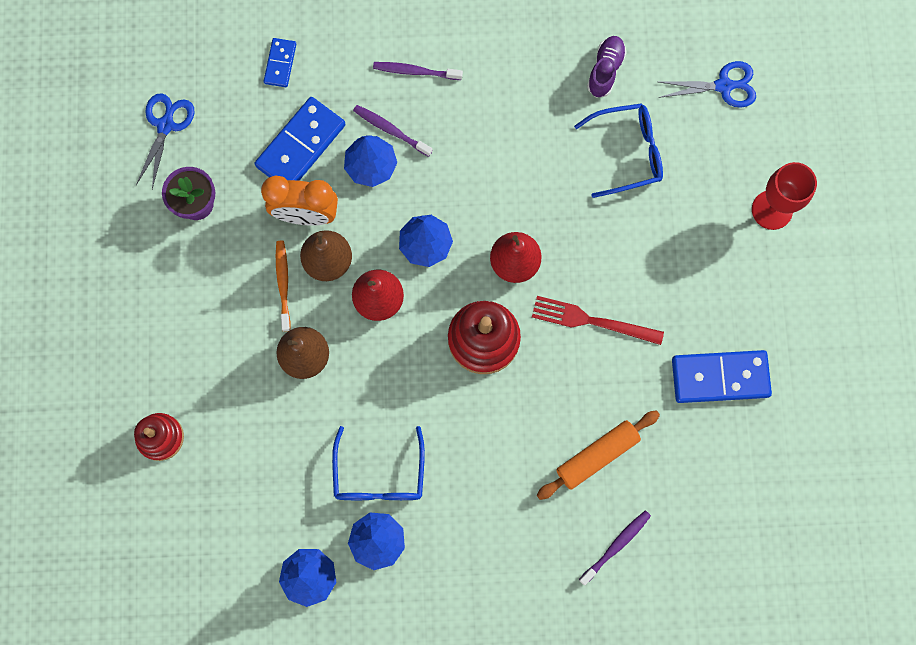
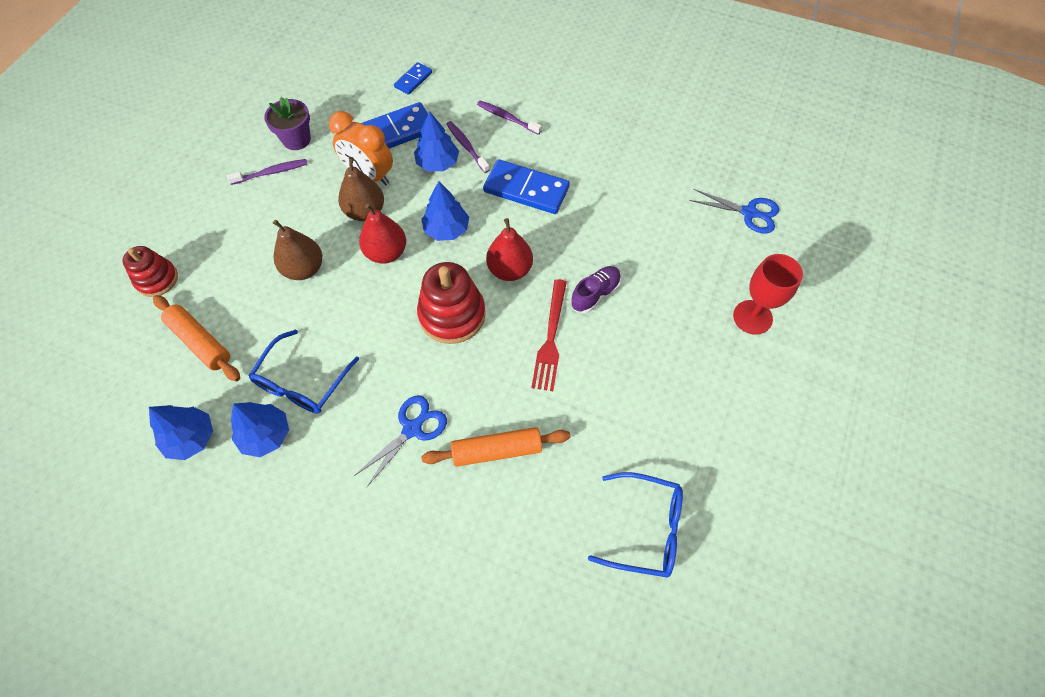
camera: 25 degrees right, 15 degrees down
blue scissors [136,93,195,189] -> blue scissors moved to [354,395,447,487]
orange toothbrush [276,241,291,332] -> none
red fork [532,296,664,345] -> red fork turned 120 degrees counterclockwise [531,279,567,391]
blue glasses [574,103,663,198] -> blue glasses moved to [588,472,683,578]
purple toothbrush [579,510,651,586] -> purple toothbrush moved to [227,159,307,185]
purple shoe [587,36,627,98] -> purple shoe moved to [571,266,621,313]
blue domino [672,350,772,403] -> blue domino moved to [483,159,570,214]
none -> orange rolling pin [153,295,240,381]

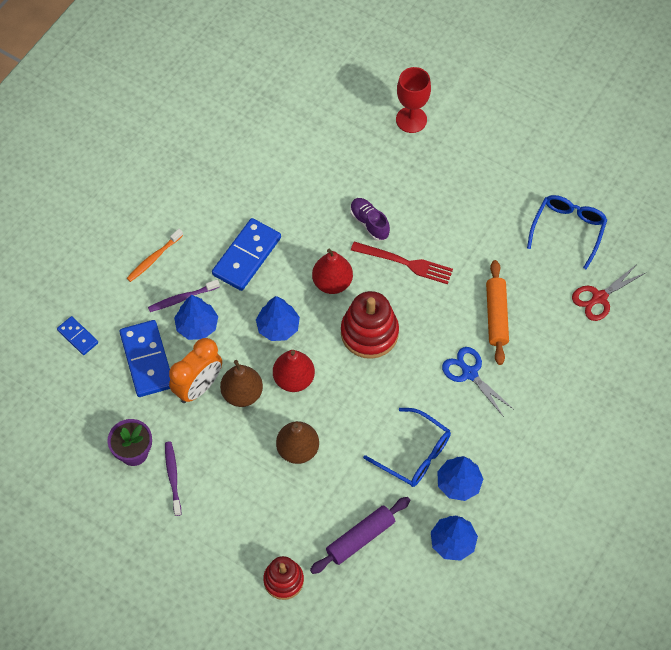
camera: 80 degrees left, 0 degrees up
orange rolling pin [153,295,240,381] -> purple rolling pin [310,497,410,574]
purple toothbrush [477,101,542,135] -> orange toothbrush [127,229,183,282]
blue scissors [690,189,779,233] -> none
none -> red scissors [572,264,645,321]

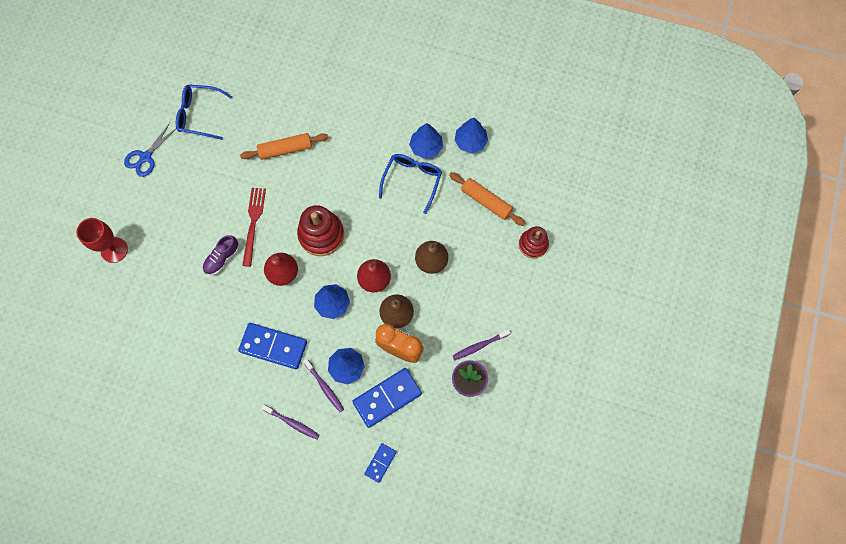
camera: 105 degrees left, 10 degrees up
orange toothbrush [127,229,183,282] -> purple toothbrush [261,405,320,440]
purple rolling pin [310,497,410,574] -> orange rolling pin [449,172,525,226]
blue scissors [442,347,513,417] -> blue scissors moved to [124,123,176,177]
red scissors [572,264,645,321] -> none

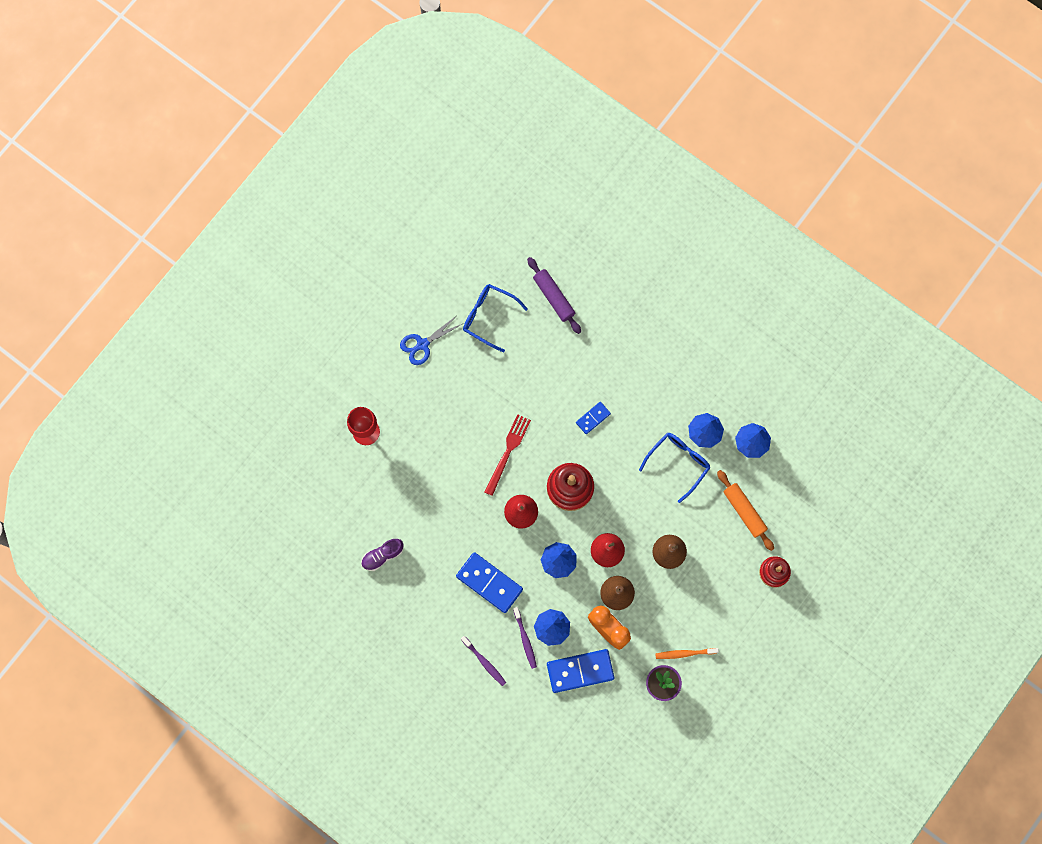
camera: 20 degrees right, 5 degrees up
purple shoe [203,235,239,275] -> purple shoe moved to [361,539,404,571]
orange rolling pin [240,133,328,160] -> none
blue domino [364,443,396,483] -> blue domino moved to [576,402,611,434]
purple toothbrush [453,329,510,360] -> orange toothbrush [655,648,719,659]
none -> purple rolling pin [527,257,581,334]

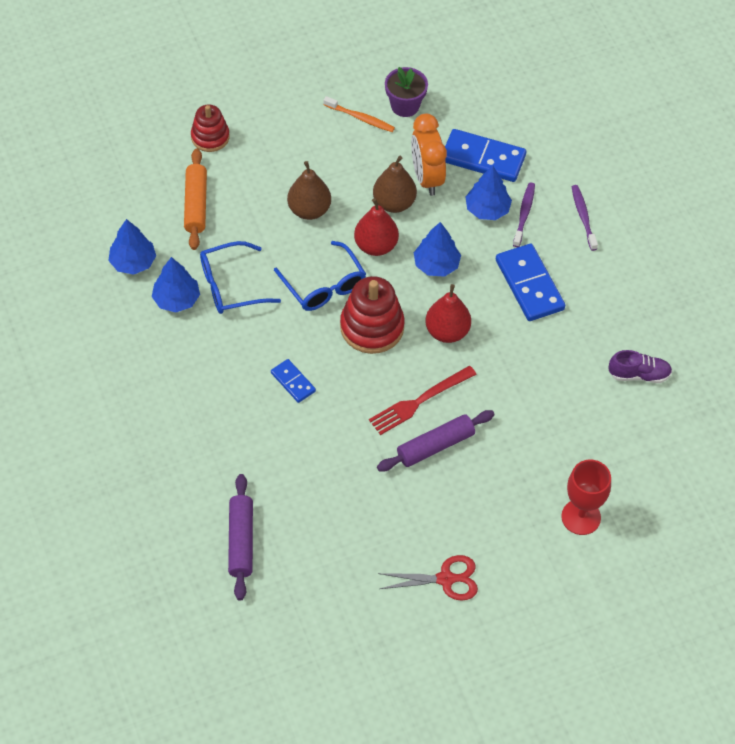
camera: 150 degrees left, 20 degrees down
blue scissors [400,316,462,365] -> red scissors [378,555,478,601]
blue glasses [463,284,528,353] -> blue glasses moved to [274,241,366,311]
blue domino [576,402,611,434] -> blue domino turned 60 degrees clockwise [271,359,316,403]
none -> purple rolling pin [377,410,495,472]

